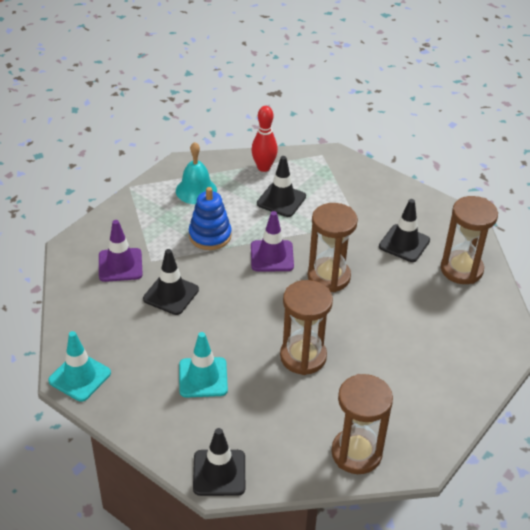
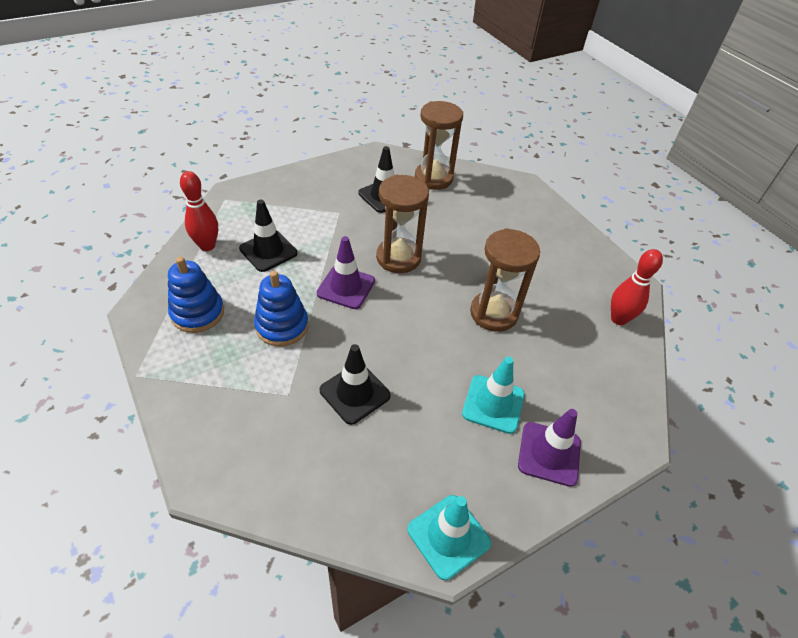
camera: 70 degrees left, 5 degrees up
purple traffic cone [99,220,143,282] -> purple traffic cone moved to [518,409,581,487]
turquoise bell [176,142,217,204] -> blue stacking toy [168,257,224,333]
black traffic cone [193,428,245,496] -> none
brown hourglass [331,374,393,474] -> red bowling pin [611,249,663,325]

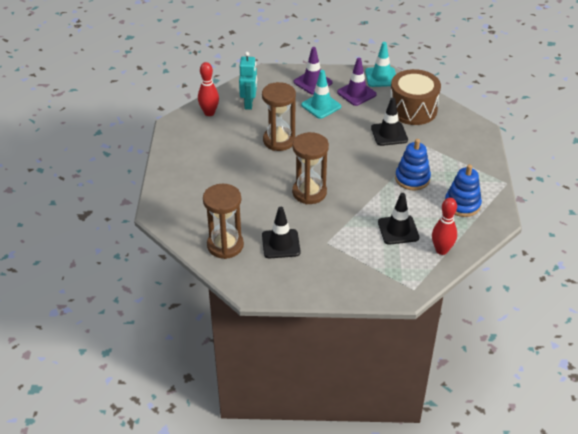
camera: 145 degrees left, 5 degrees down
purple traffic cone [317,236,375,309] -> purple traffic cone moved to [337,58,377,106]
none -> turquoise robot [239,52,257,110]
none -> brown drum [390,69,441,125]

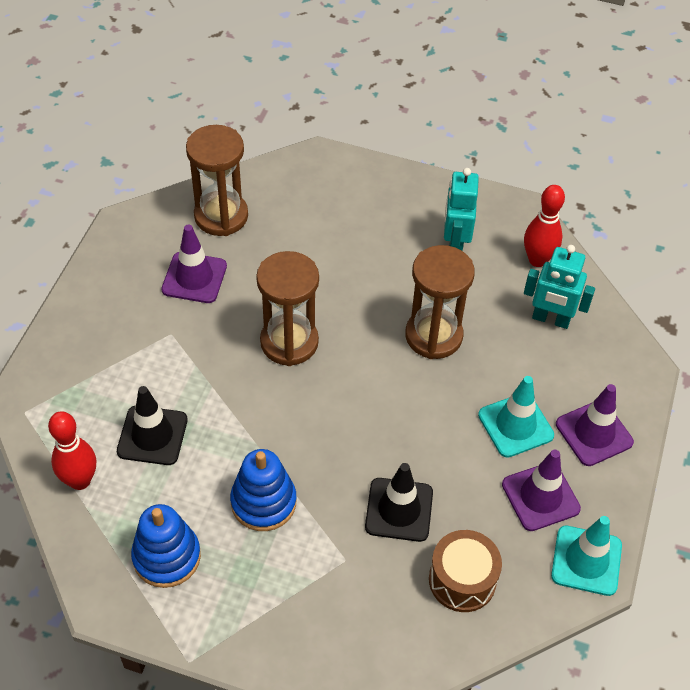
camera: 105 degrees right, 10 degrees up
black traffic cone [262,207,301,258] -> purple traffic cone [161,225,227,303]
brown drum [390,69,441,125] -> brown drum [429,530,502,612], size x0.66
none -> turquoise robot [444,168,479,251]

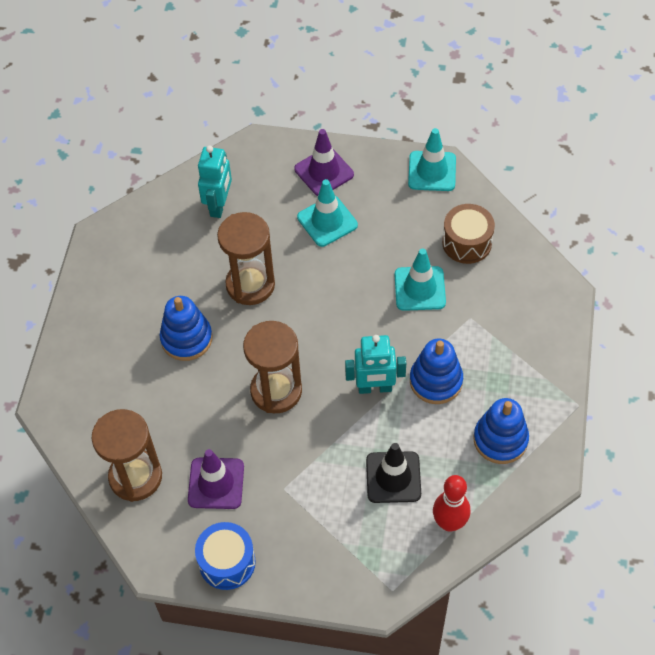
camera: 95 degrees left, 5 degrees up
black traffic cone [365,463,433,542] -> turquoise traffic cone [395,248,446,311]
turquoise robot [444,168,479,251] -> turquoise robot moved to [345,335,406,394]
purple traffic cone [502,450,581,531] -> none
red bowling pin [524,185,565,267] -> none
none -> blue stacking toy [160,296,212,361]
none -> blue drum [195,522,256,590]

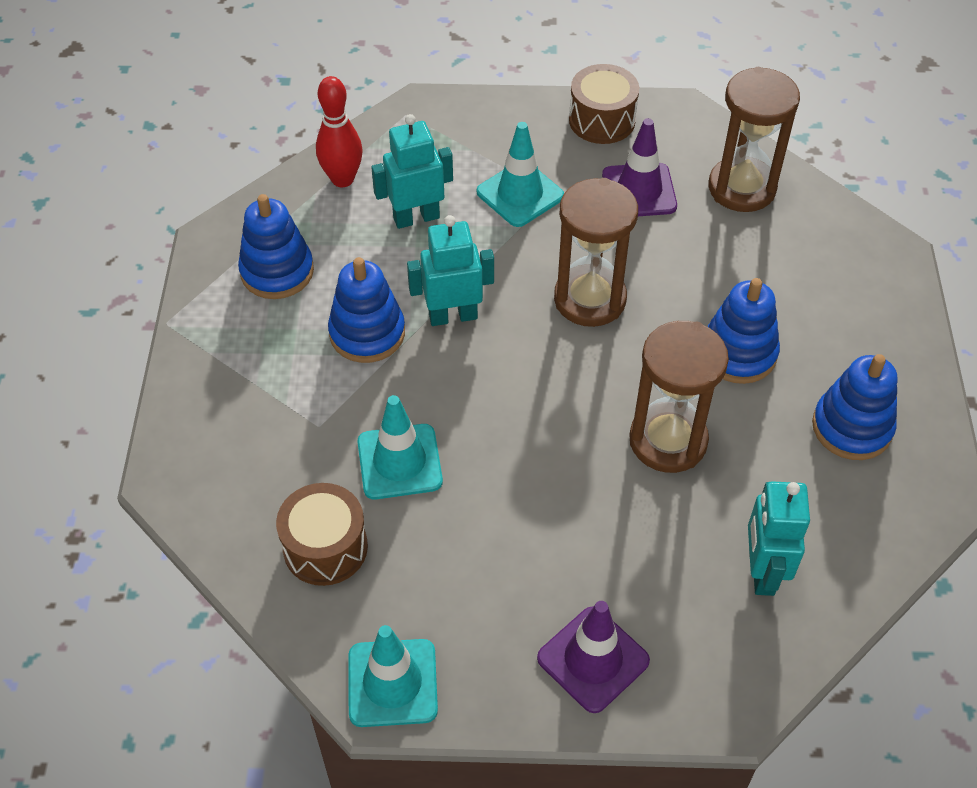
camera: 170 degrees right, 5 degrees down
blue drum [195,522,256,590] -> brown drum [569,64,639,144]
turquoise traffic cone [297,179,358,247] -> turquoise traffic cone moved to [477,122,564,227]
black traffic cone [366,443,421,503] -> turquoise robot [371,114,453,229]
none -> blue stacking toy [812,354,897,460]

